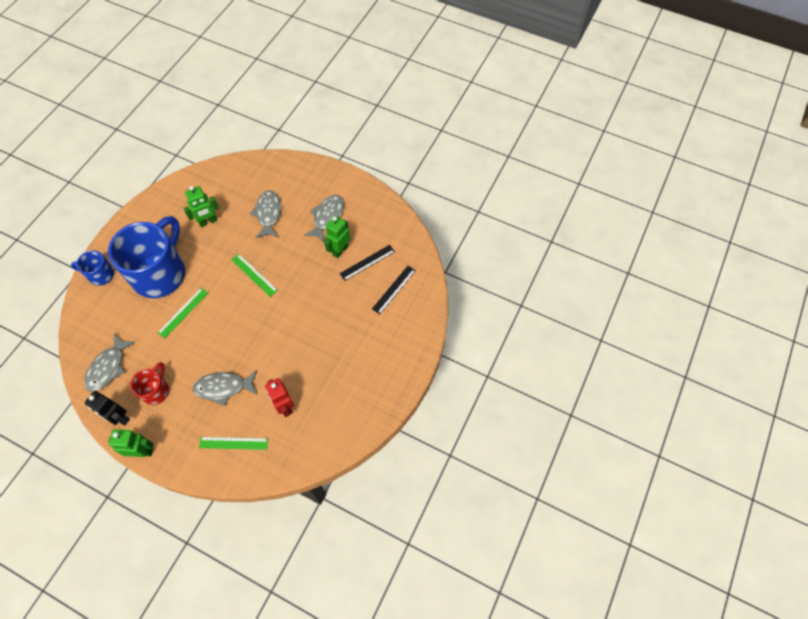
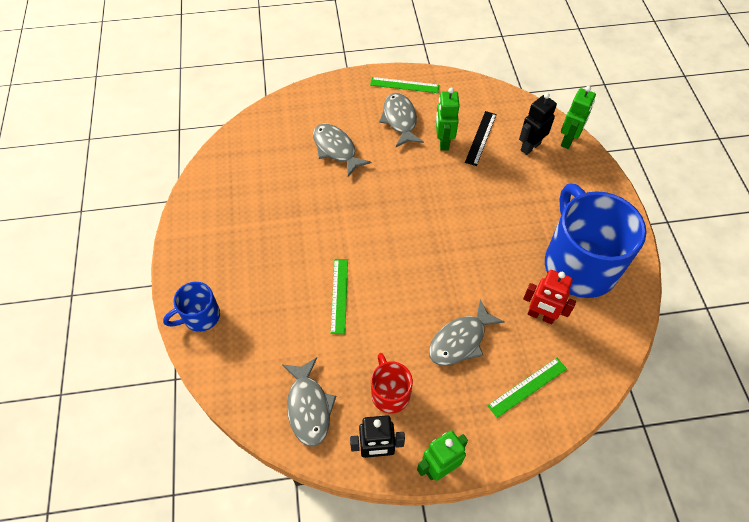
camera: 35 degrees left, 5 degrees down
blue mug [108,216,185,298] -> blue mug moved to [545,184,647,298]
green robot [184,186,219,227] -> green robot moved to [561,86,596,149]
green ruler [232,254,278,297] -> green ruler moved to [370,77,439,93]
black ruler [372,266,416,314] -> black robot [519,93,557,155]

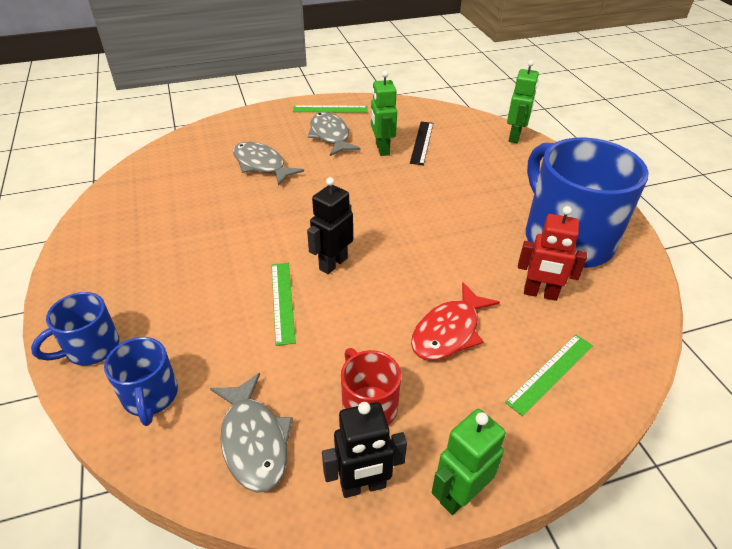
camera: 10 degrees left, 15 degrees down
grey fish [429,299,505,366] -> red fish [411,282,500,361]
black robot [519,93,557,155] -> black robot moved to [307,177,353,274]
none -> blue mug [104,337,178,426]

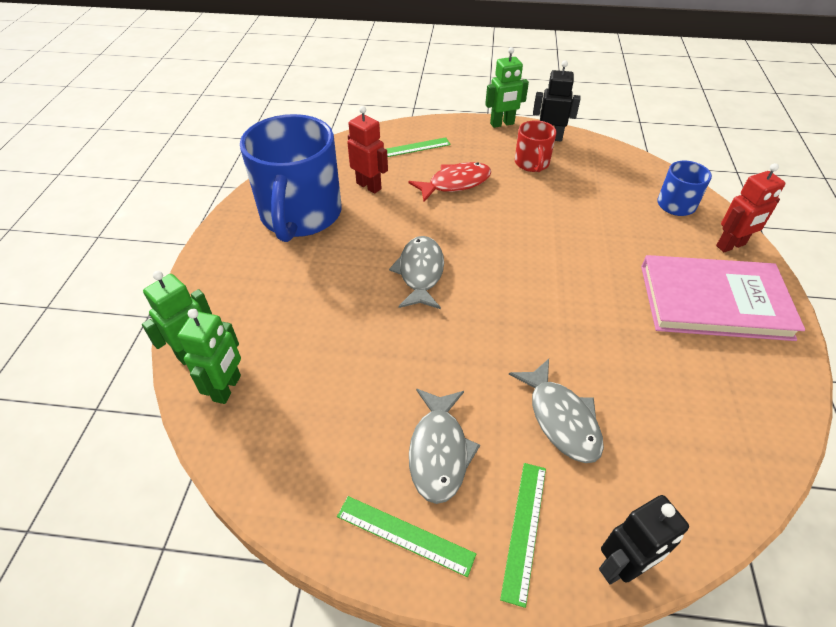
camera: 155 degrees left, 5 degrees up
blue mug [31,292,119,366] -> red robot [716,163,786,252]
grey fish [210,373,293,493] -> grey fish moved to [389,236,444,309]
green ruler [271,263,296,346] -> green ruler moved to [500,463,546,608]
black robot [307,177,353,274] -> black robot moved to [599,495,689,584]
green robot [371,71,397,156] -> green robot moved to [178,309,241,404]
black ruler [410,122,433,165] -> none
none -> pink book [641,255,805,341]

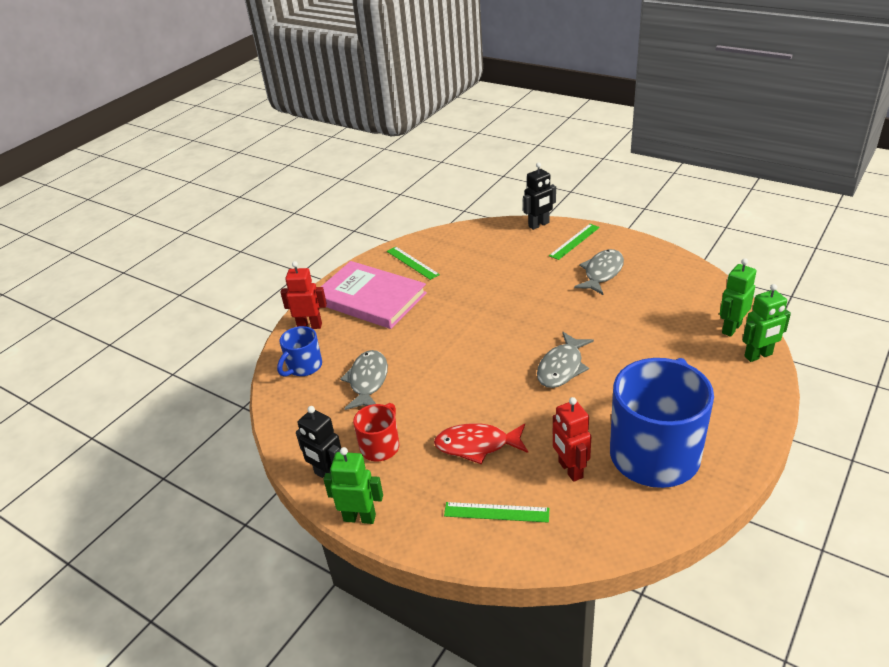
camera: 150 degrees left, 10 degrees down
green ruler [337,496,476,577] -> green ruler moved to [387,246,440,280]
grey fish [509,359,604,463] -> grey fish moved to [340,350,388,410]
black robot [599,495,689,584] -> black robot turned 150 degrees clockwise [523,163,556,230]

